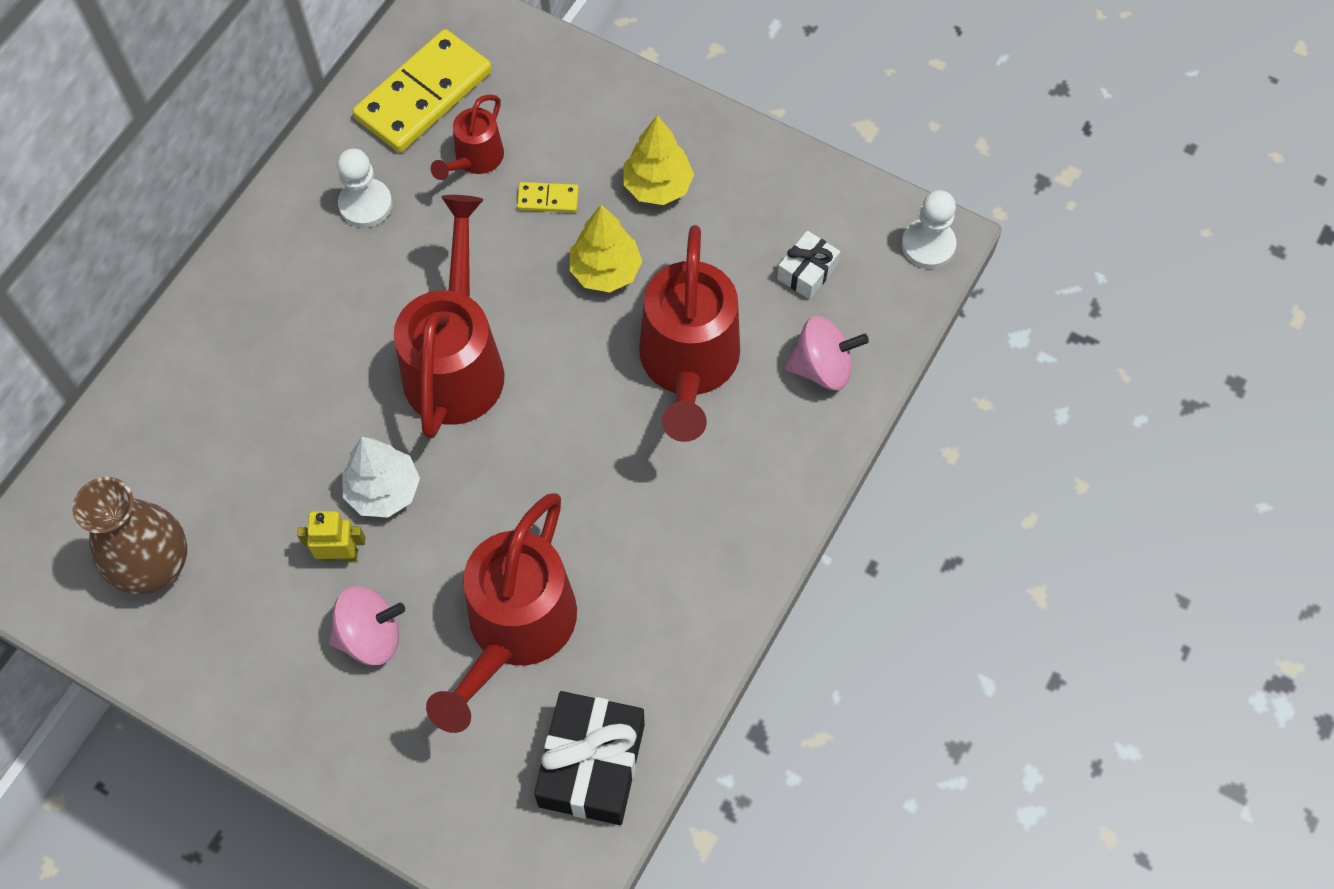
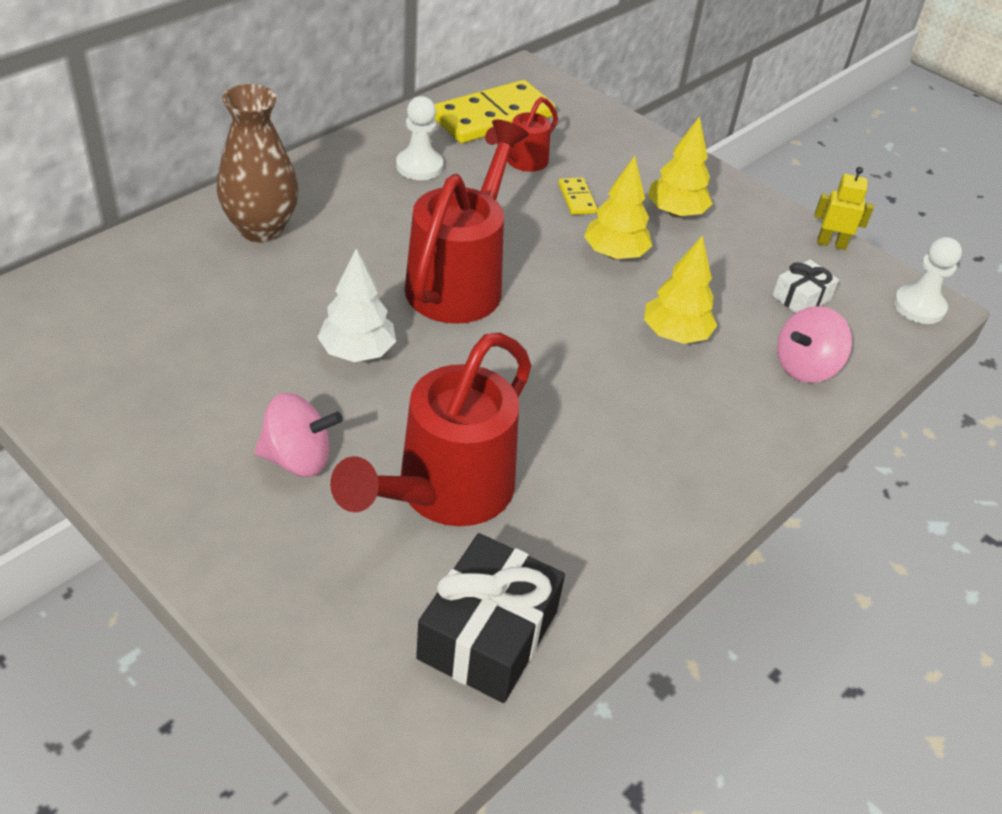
camera: 10 degrees right, 20 degrees down
brown vase [72,477,187,595] -> brown vase moved to [217,84,299,242]
yellow robot [297,511,366,562] -> yellow robot moved to [814,167,874,250]
yellow domino [517,182,579,213] -> yellow domino turned 60 degrees clockwise [558,177,597,215]
red watering can [639,225,740,442] -> yellow tree [644,235,717,344]
pink spinning top [785,316,869,390] -> pink spinning top turned 135 degrees clockwise [777,306,852,383]

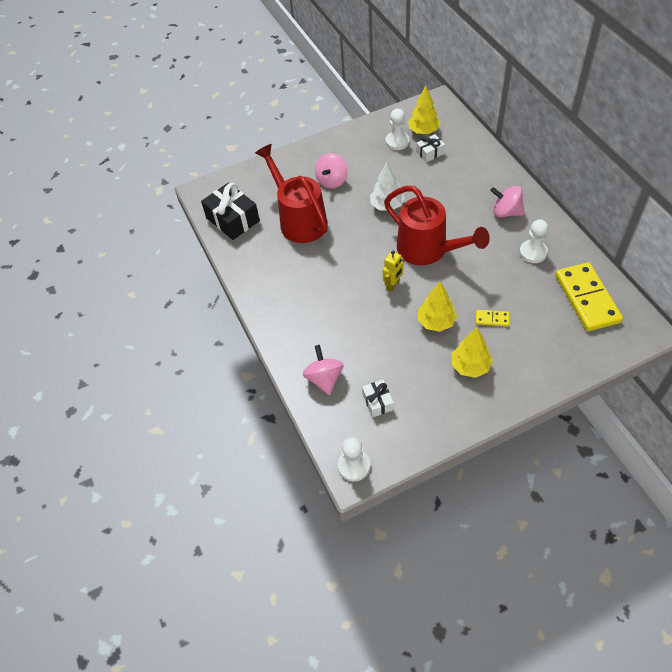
camera: 120 degrees right, 10 degrees up
brown vase [217,84,299,242] -> none
red watering can [485,97,558,172] -> none
yellow tree [644,235,717,344] -> yellow tree moved to [408,86,441,134]
yellow robot [814,167,874,250] -> yellow robot moved to [383,251,403,292]
none -> white pawn [386,109,409,150]
none -> white gift [416,134,445,162]
none -> pink spinning top [490,186,525,218]

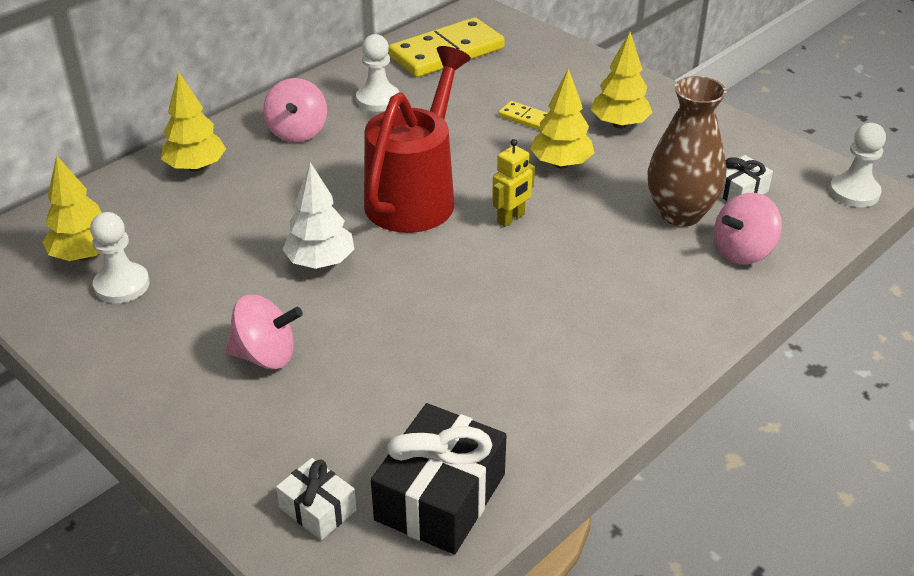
camera: 115 degrees left, 15 degrees down
red watering can [255,144,328,243] -> none
yellow robot [383,251,403,292] -> yellow robot turned 120 degrees clockwise [492,139,535,227]
white gift [416,134,445,162] -> white gift moved to [276,458,357,540]
yellow domino [476,310,509,327] -> yellow domino turned 45 degrees counterclockwise [498,101,547,130]
none -> yellow tree [161,71,226,172]
none -> brown vase [647,76,727,227]

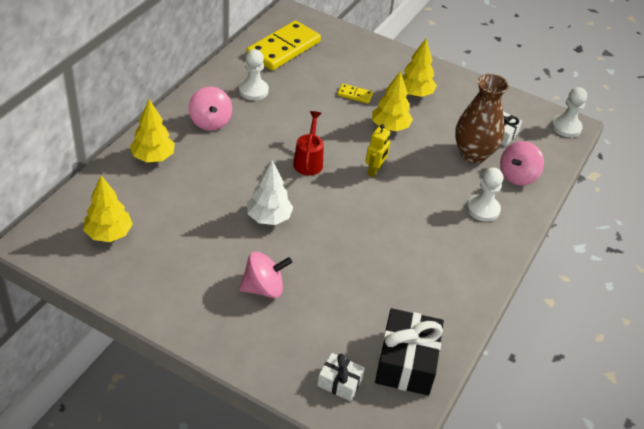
camera: 20 degrees left, 5 degrees up
white pawn [90,212,150,303] -> white pawn moved to [467,167,503,222]
red watering can [364,46,471,233] -> red watering can [293,111,324,176], size x0.51

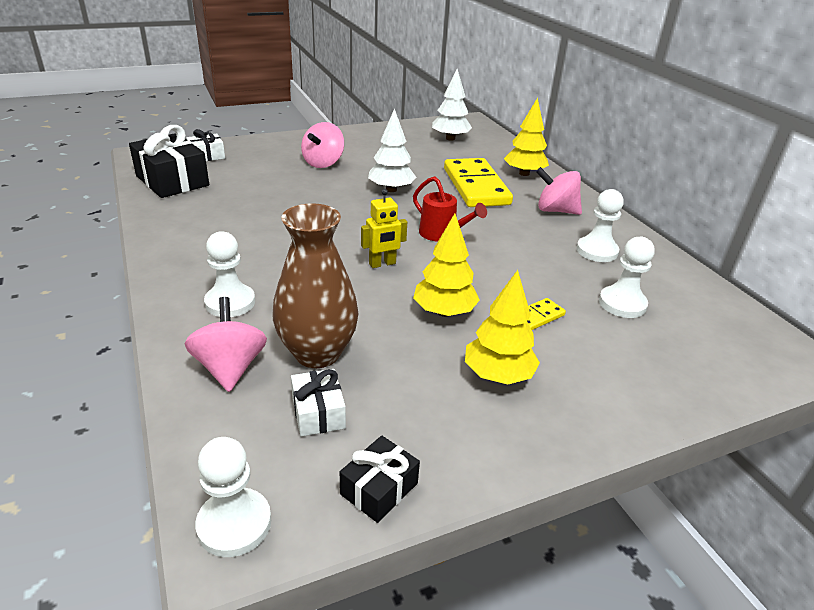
camera: 130 degrees right, 10 degrees down
yellow tree [83,175,133,242] -> white tree [432,69,472,141]
yellow domino [246,20,321,70] -> yellow domino moved to [444,158,513,207]
yellow robot [365,124,390,177] -> yellow robot turned 90 degrees counterclockwise [361,189,407,268]
none -> black gift [340,436,420,523]
none -> white pawn [599,237,655,318]

